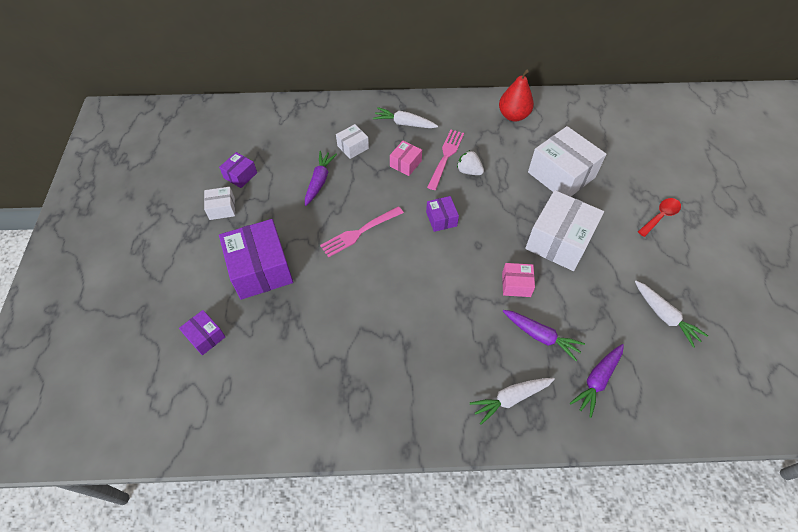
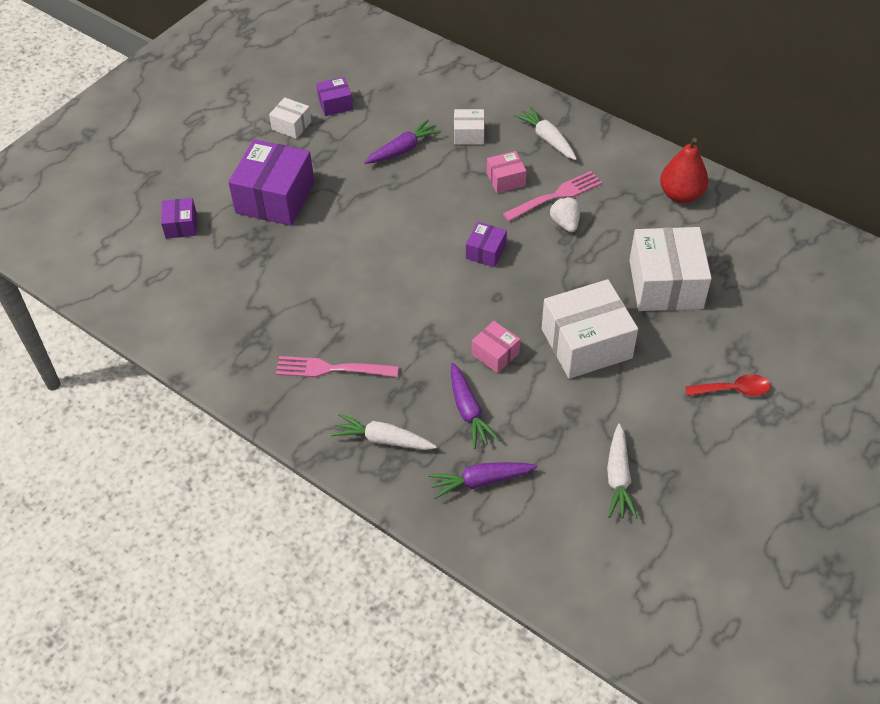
camera: 40 degrees right, 5 degrees down
pink fork [320,206,404,258] -> pink fork moved to [276,356,399,377]

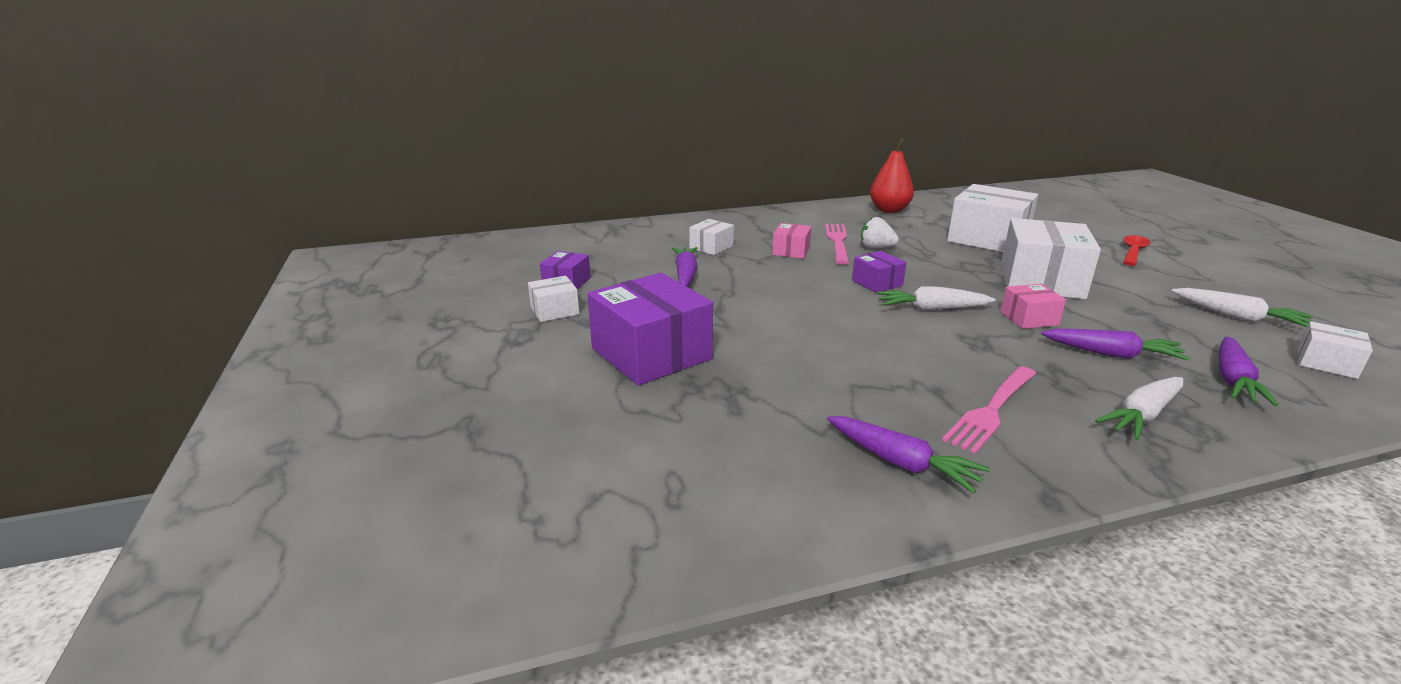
camera: 55 degrees left, 25 degrees down
purple box [161,198,197,239] -> none
white carrot [514,106,577,160] -> white carrot moved to [877,286,995,310]
none -> purple carrot [827,416,990,493]
none -> white box [1298,321,1373,379]

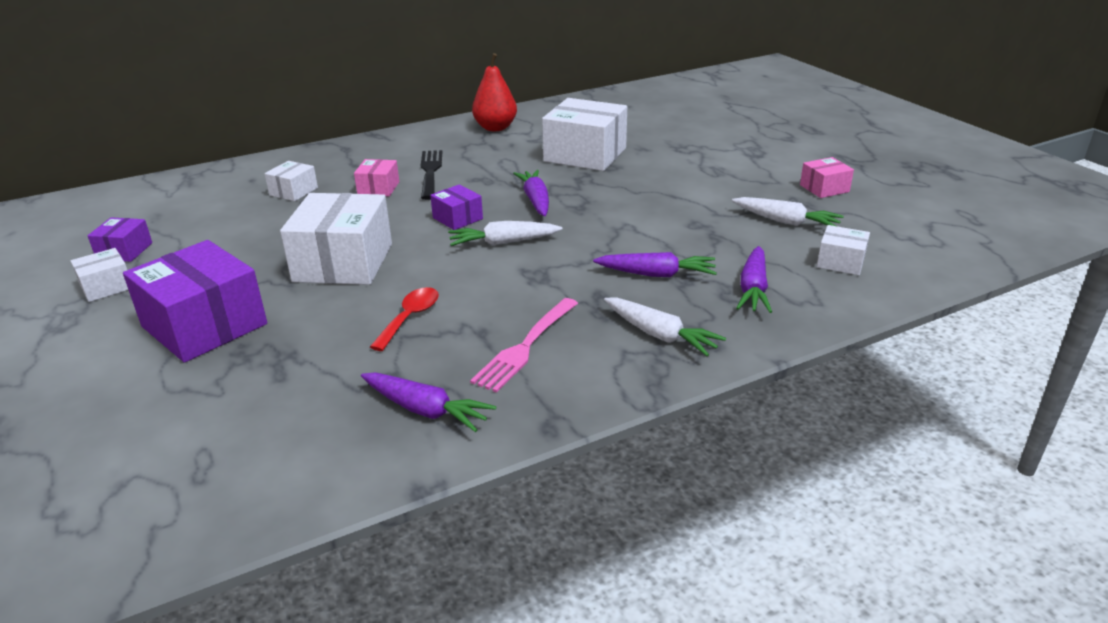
camera: 10 degrees left, 5 degrees up
purple carrot [672,247,697,287] -> purple carrot moved to [513,170,549,216]
pink fork [825,224,849,265] -> black fork [421,150,442,200]
white strawberry [861,217,899,248] -> none
pink box [1000,284,1066,329] -> pink box moved to [800,157,854,198]
white box [1001,218,1101,299] -> white box moved to [280,193,392,285]
white carrot [1095,377,1183,440] -> white carrot turned 90 degrees counterclockwise [604,298,726,356]
red spoon [1123,235,1151,266] -> red spoon moved to [370,287,439,351]

